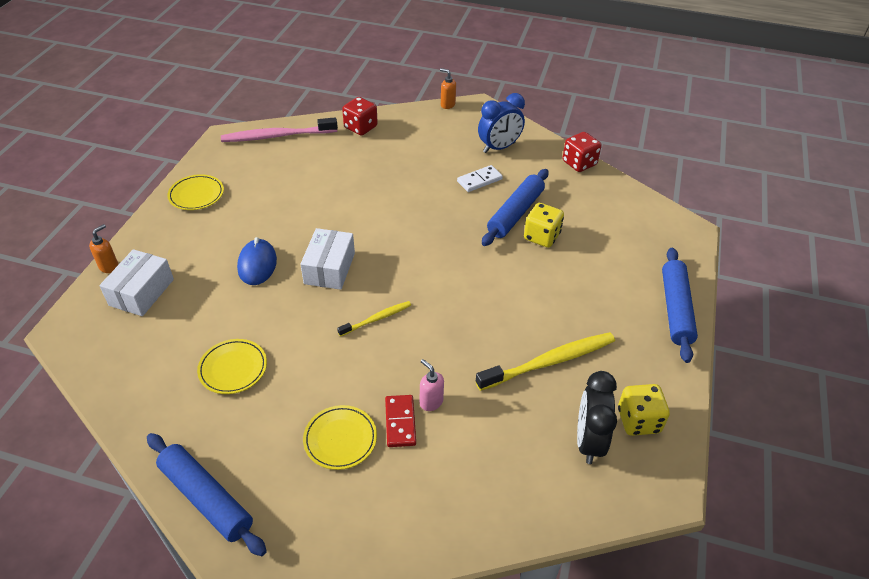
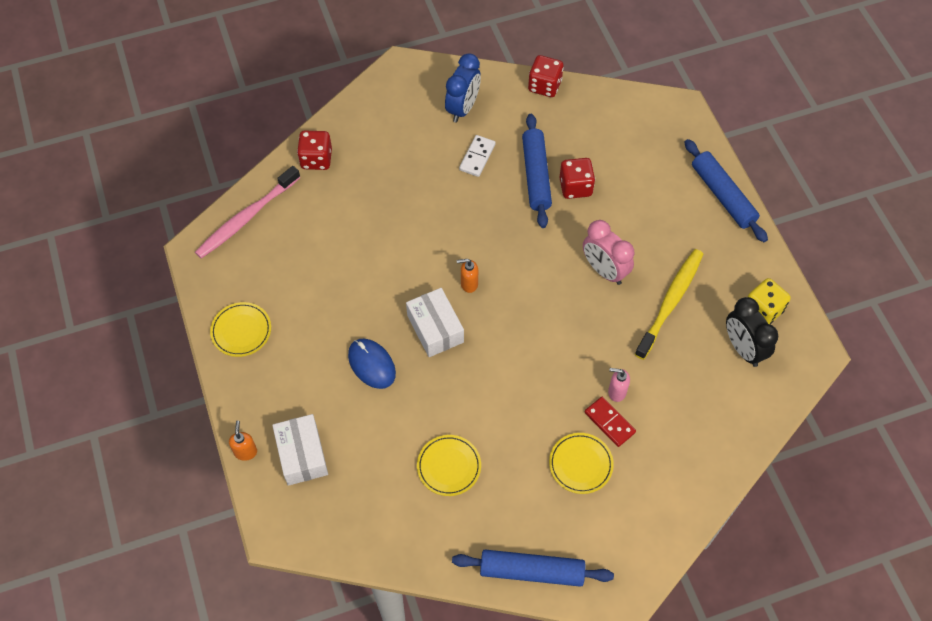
camera: 35 degrees left, 15 degrees up
yellow toothbrush [337,301,411,337] -> none
orange soap dispenser [440,68,456,109] -> orange soap dispenser moved to [457,259,478,293]
yellow dice [524,203,564,248] -> red dice [560,158,595,199]
none -> pink clock [583,220,634,285]

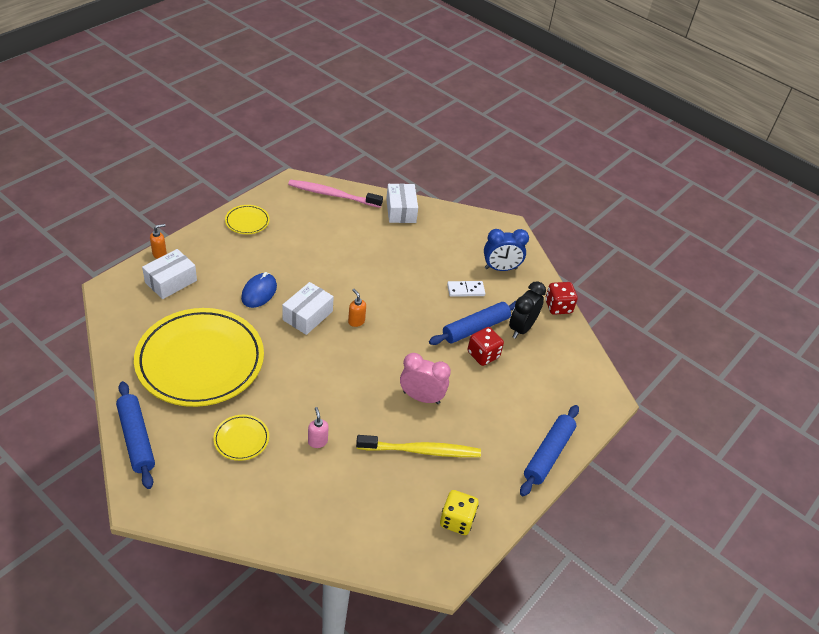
camera: 55 degrees right, 15 degrees down
red dice [297,131,332,170] -> white box [386,184,418,223]
yellow plate [417,435,481,496] -> yellow plate [134,308,264,407], size x2.46
pink clock [583,220,634,285] -> pink clock turned 90 degrees clockwise [400,353,451,404]
red domino [585,397,636,447] -> none
black clock [726,297,778,367] -> black clock moved to [509,281,546,339]

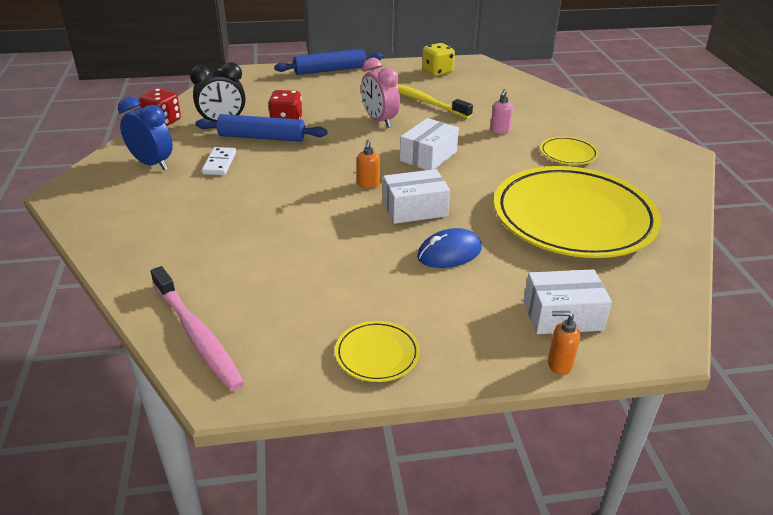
camera: 135 degrees left, 10 degrees down
blue rolling pin [116,381,155,489] -> none
white box [386,184,418,223] -> white box moved to [400,118,459,170]
white domino [447,281,485,297] -> white domino turned 60 degrees clockwise [202,147,236,175]

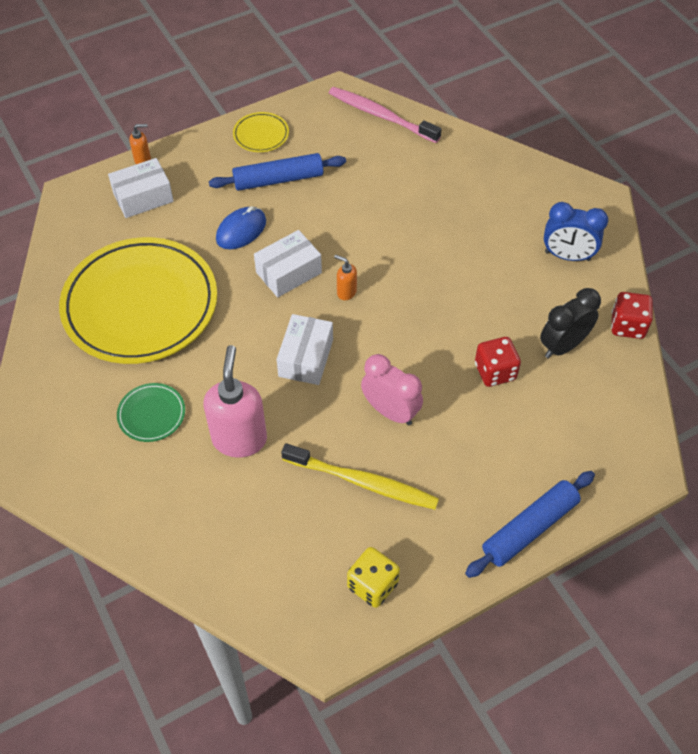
camera: 160 degrees right, 20 degrees up
blue rolling pin [195,114,327,142] -> blue rolling pin moved to [209,153,346,191]
white domino [202,147,236,175] -> none
orange soap dispenser [357,140,380,188] -> orange soap dispenser turned 45 degrees counterclockwise [334,255,357,300]
pink soap dispenser [490,89,513,134] -> pink soap dispenser [203,345,267,458], size x2.19
yellow plate [540,136,599,165] -> green plate [117,383,185,442]

